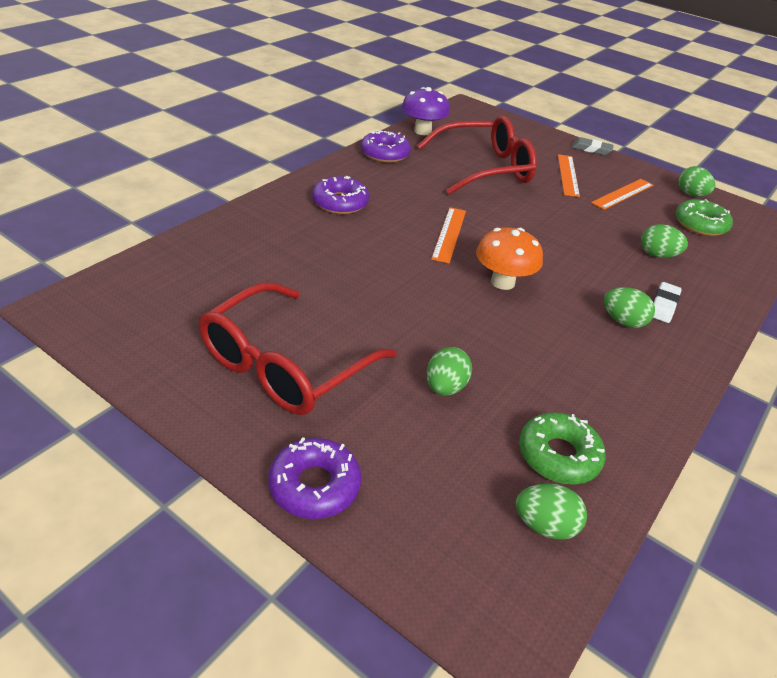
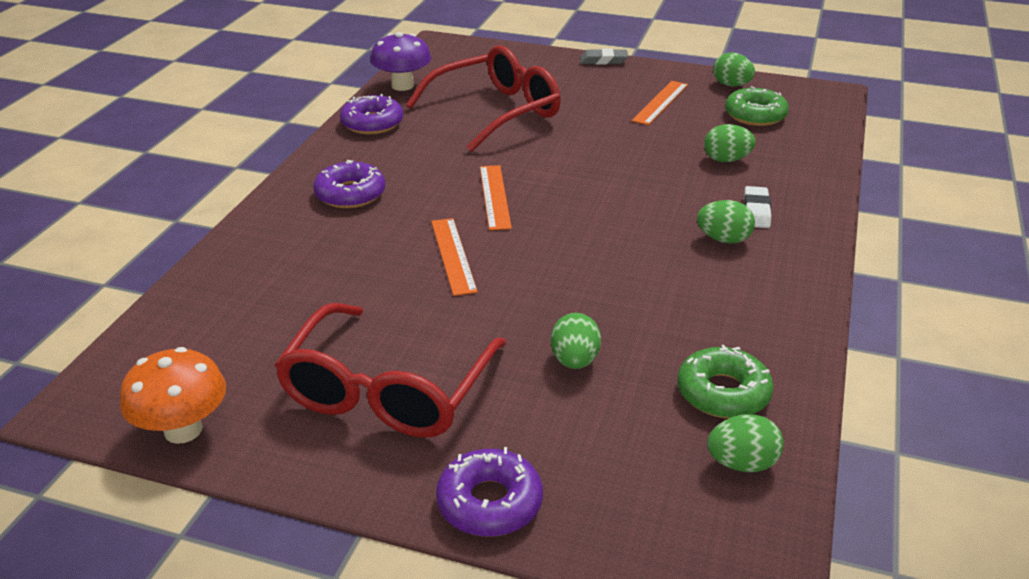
camera: 15 degrees left, 5 degrees down
orange mushroom [476,228,543,290] -> orange mushroom moved to [120,347,226,444]
orange ruler [558,154,580,197] -> orange ruler moved to [431,218,478,296]

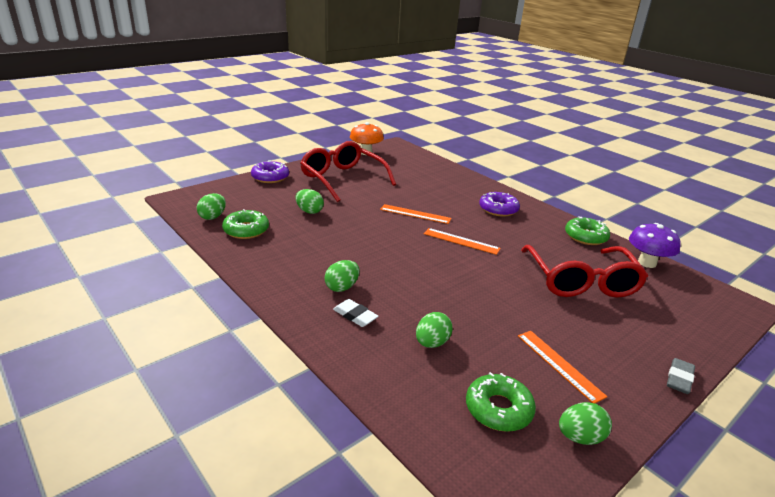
camera: 120 degrees right, 5 degrees down
purple donut [340,94,403,134] -> green donut [565,217,610,245]

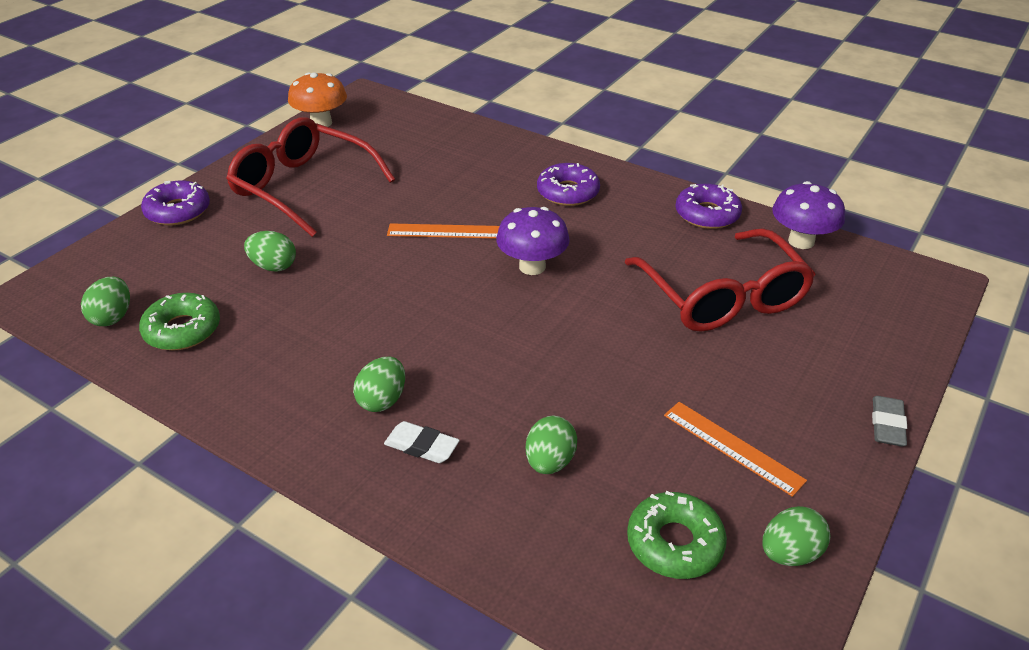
camera: 15 degrees left, 10 degrees up
orange ruler [424,228,501,255] -> purple mushroom [496,207,570,275]
green donut [565,217,610,245] -> purple donut [676,184,742,229]

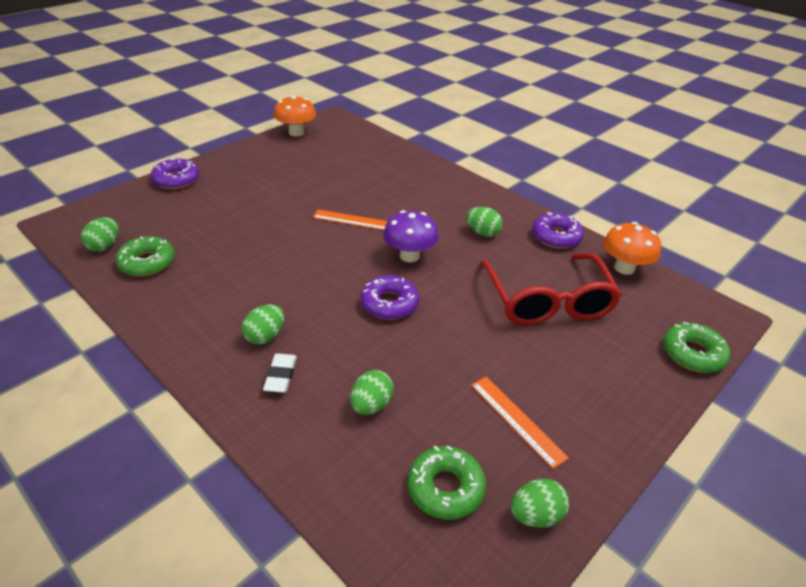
camera: 10 degrees right, 0 degrees up
red glasses [226,118,395,237] -> none
green egg [244,231,296,272] -> green egg moved to [466,207,503,237]
white eraser [384,421,460,463] -> white eraser turned 60 degrees clockwise [263,353,297,393]
purple donut [537,163,600,206] -> purple donut moved to [360,275,419,320]
purple mushroom [772,181,845,249] -> orange mushroom [603,222,661,275]
grey eraser [872,396,907,447] -> none
none -> green donut [663,322,731,373]

